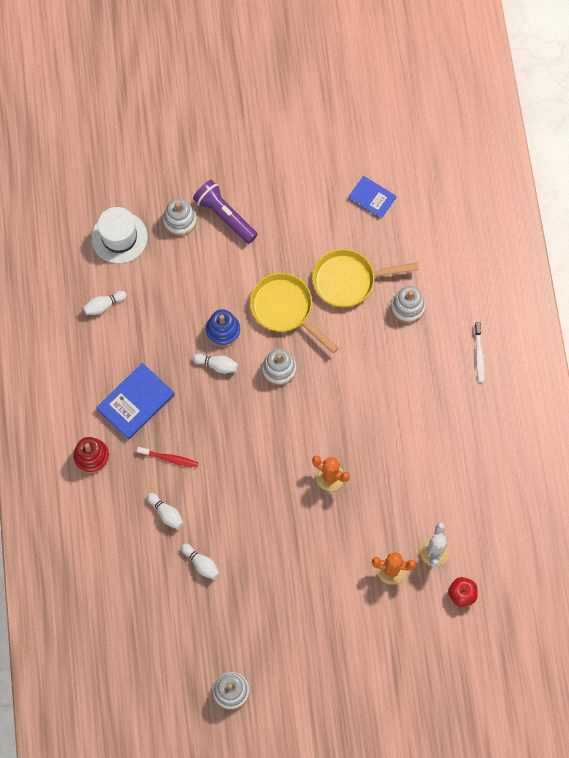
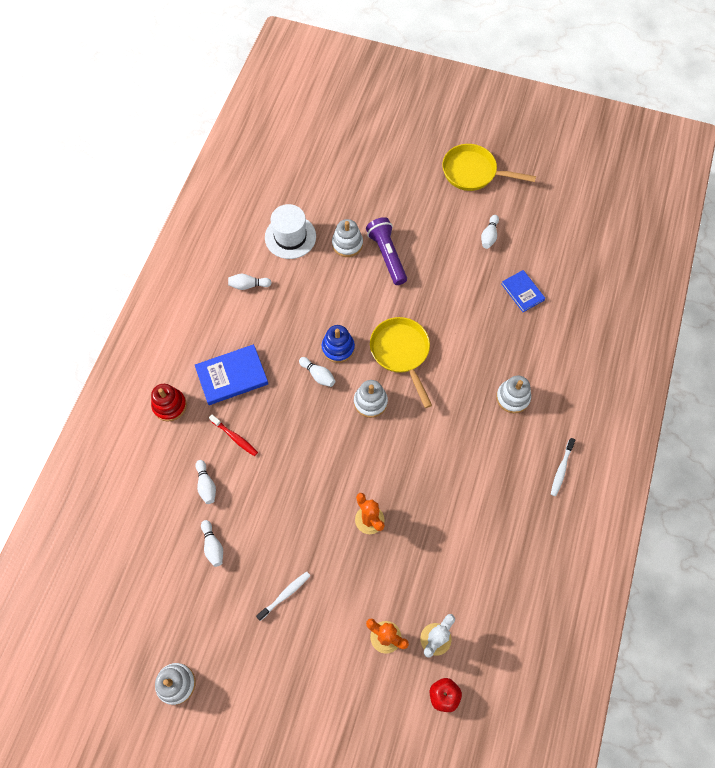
camera: 25 degrees right, 5 degrees down
yellow pan [313,249,419,307] -> yellow pan moved to [442,144,536,191]
none -> white toothbrush [256,572,310,621]
none -> white bowling pin [481,215,499,249]

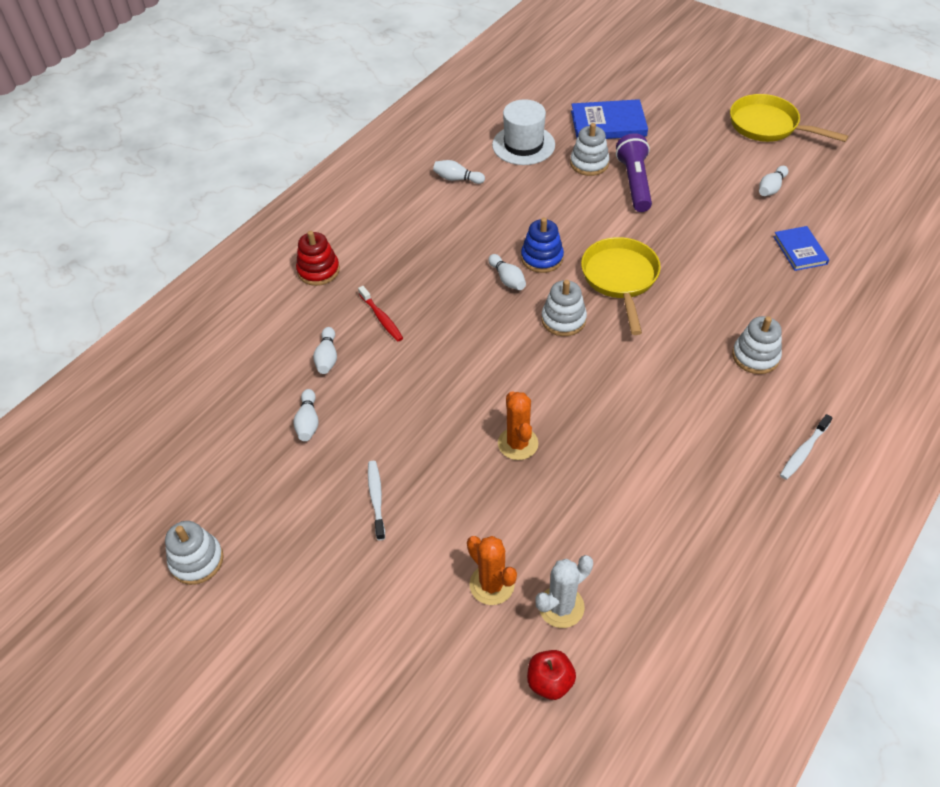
camera: 20 degrees right, 15 degrees down
blue book [195,344,268,405] -> blue book moved to [571,99,648,139]
white toothbrush [256,572,310,621] -> white toothbrush turned 75 degrees counterclockwise [368,461,385,540]

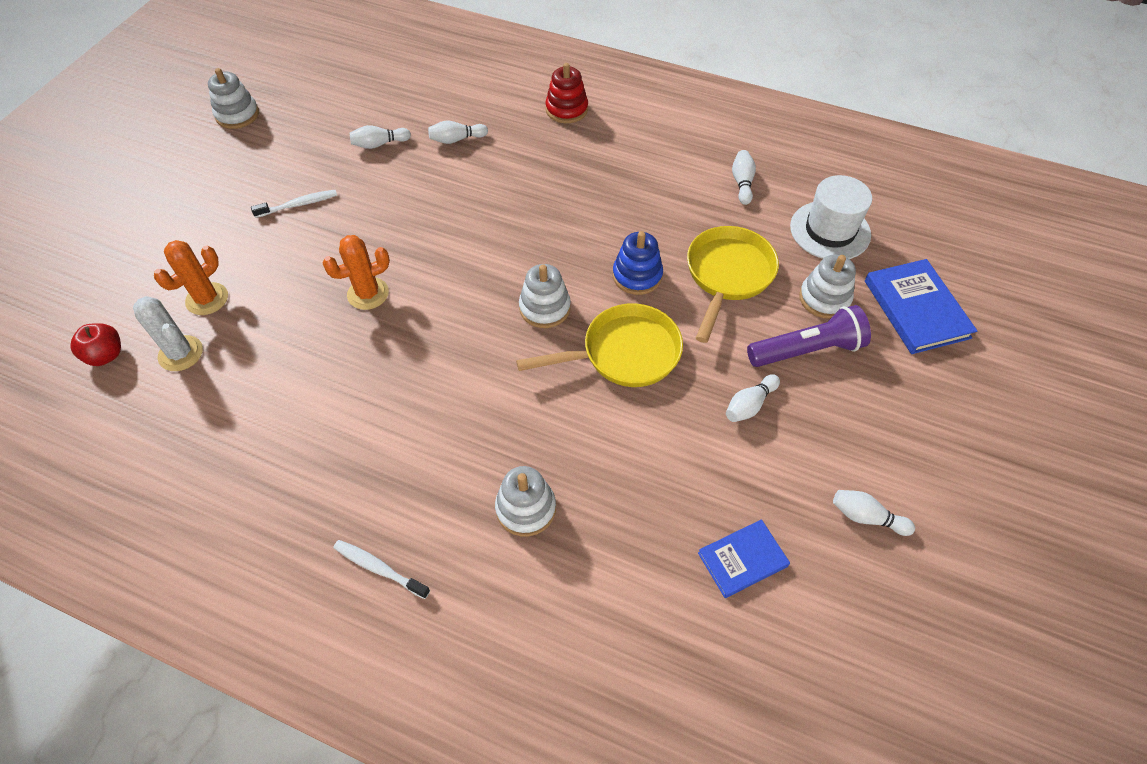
camera: 75 degrees right, 5 degrees up
red toothbrush [358,286,403,341] -> none
white bowling pin [488,254,526,290] -> white bowling pin moved to [726,374,780,422]
yellow pan [730,94,848,142] -> yellow pan moved to [687,226,779,343]

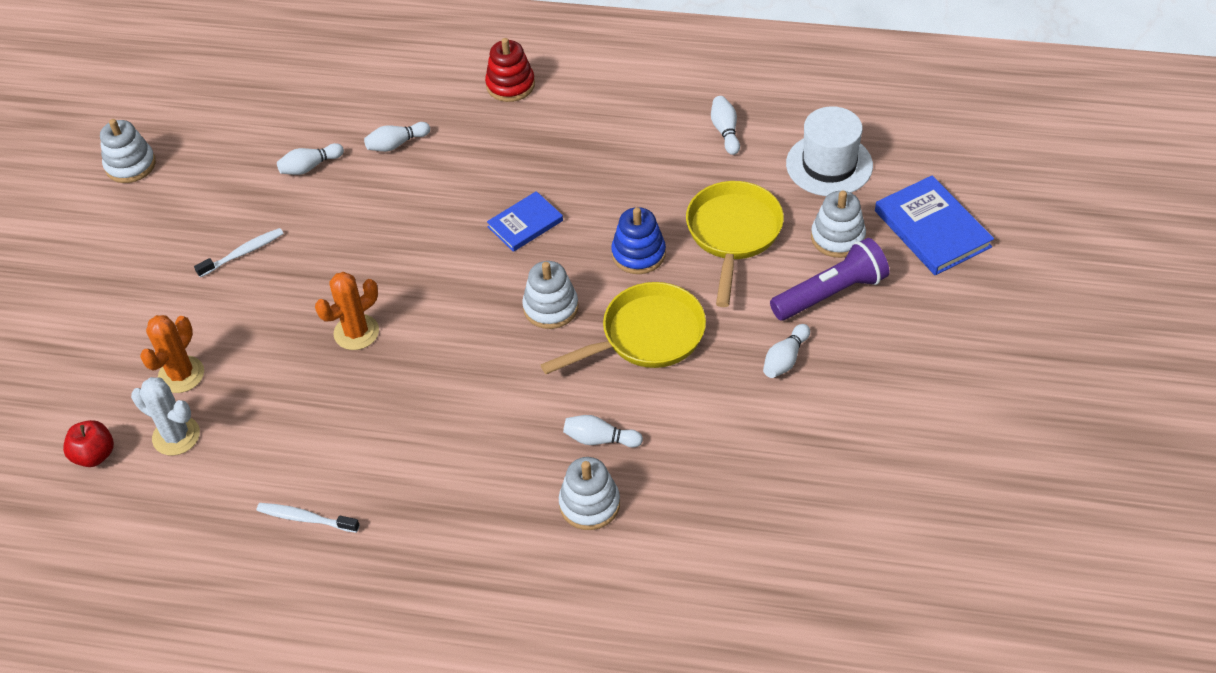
camera: 10 degrees left, 5 degrees down
white toothbrush [333,540,430,599] -> white toothbrush moved to [257,503,360,533]
blue book [698,519,790,598] -> blue book moved to [487,191,563,252]
white bowling pin [833,490,915,536] -> white bowling pin moved to [563,415,643,448]

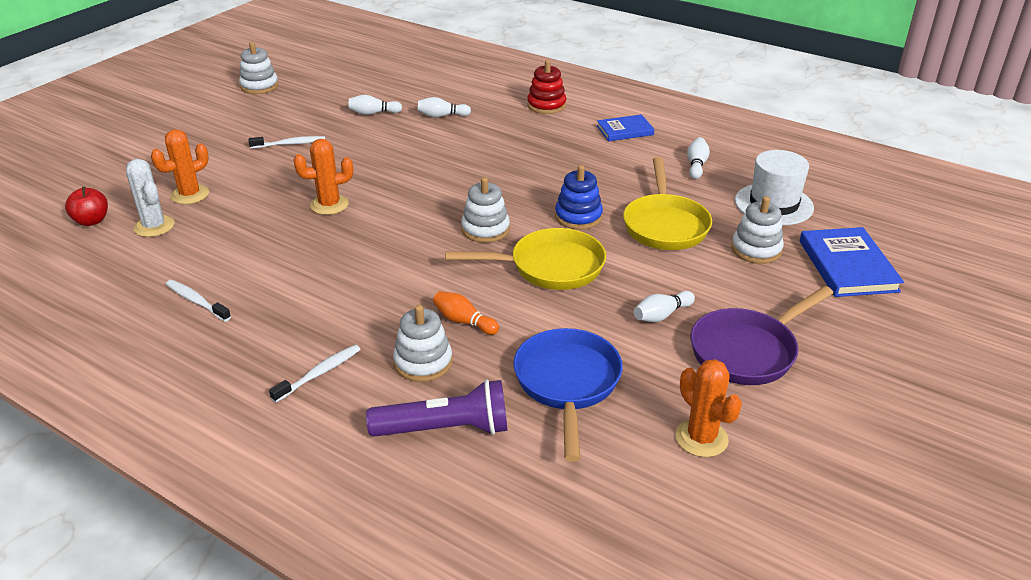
camera: 20 degrees right, 15 degrees down
blue book [487,191,563,252] -> blue book moved to [597,114,655,141]
white bowling pin [563,415,643,448] -> orange bowling pin [433,291,499,335]
yellow pan [686,181,784,307] -> yellow pan turned 150 degrees clockwise [623,157,712,250]
purple flashlight [770,238,889,320] -> purple flashlight moved to [366,379,508,437]
none -> white toothbrush [269,345,361,403]
none -> blue pan [513,328,623,462]
none -> orange cactus [675,359,742,457]
none -> purple pan [691,286,833,385]

